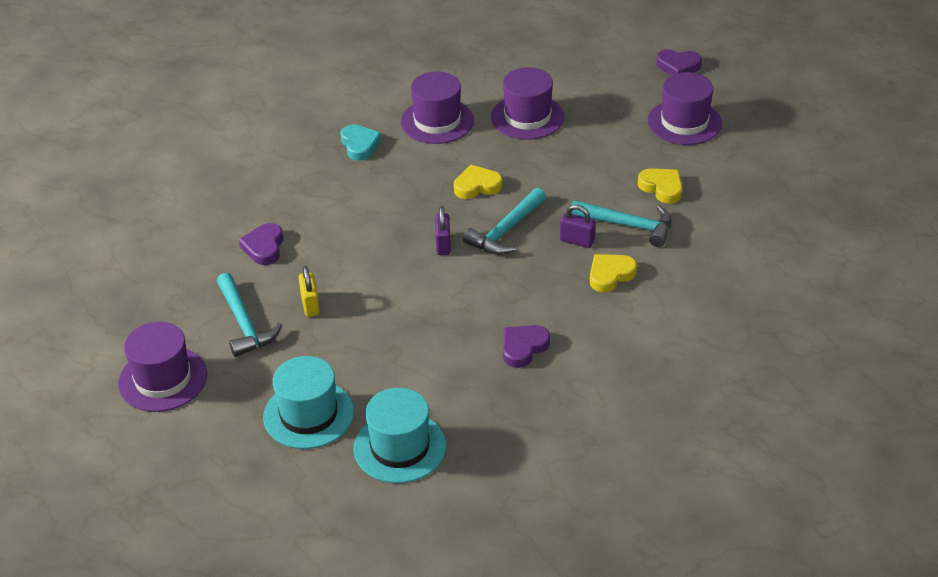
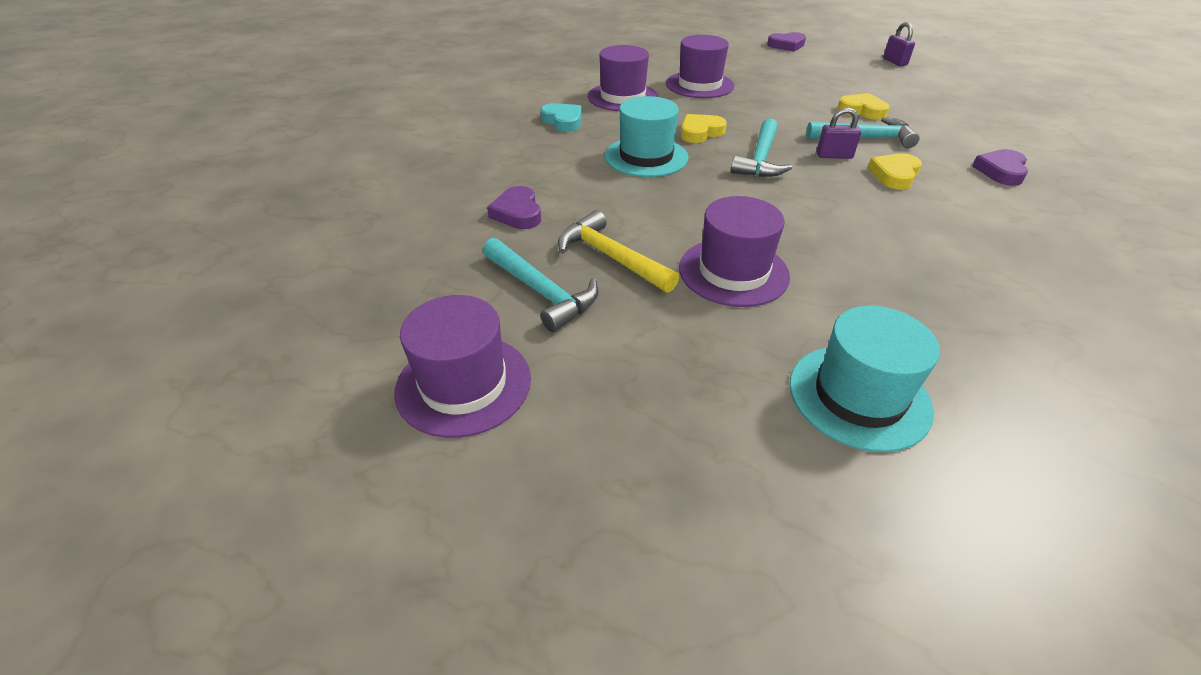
camera: 20 degrees left, 0 degrees up
turquoise hat [263,356,354,449] -> turquoise hat moved to [605,96,689,177]
yellow padlock [299,266,320,317] -> yellow hammer [558,210,679,293]
purple padlock [435,206,451,255] -> purple padlock moved to [883,22,915,66]
purple heart [503,325,550,368] -> purple heart moved to [972,149,1028,186]
purple hat [648,72,722,145] -> purple hat moved to [679,196,790,307]

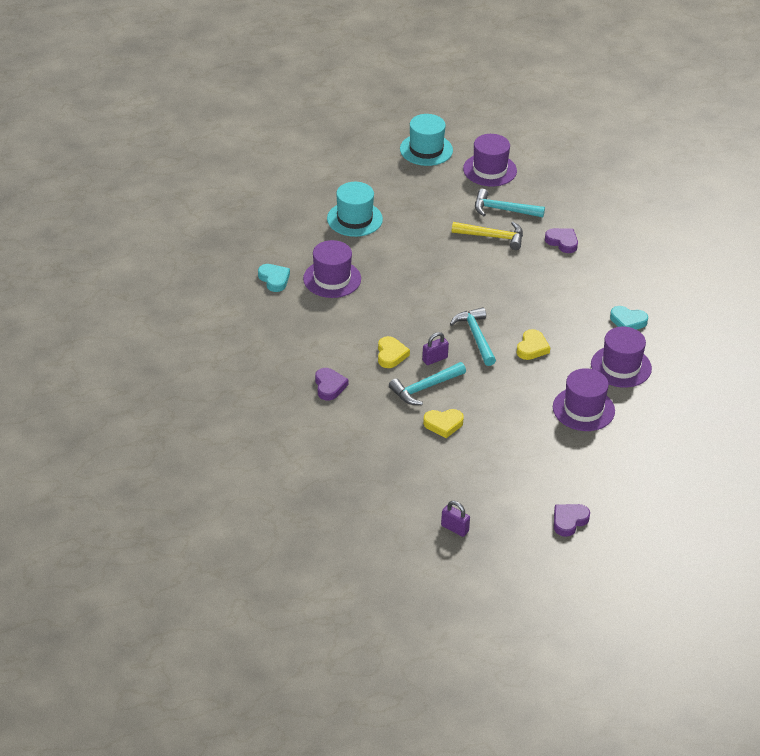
camera: 145 degrees right, 0 degrees up
turquoise hat [605,96,689,177] -> turquoise hat moved to [400,114,453,166]
purple hat [679,196,790,307] -> purple hat moved to [303,240,361,298]
none -> turquoise heart [258,264,290,292]

